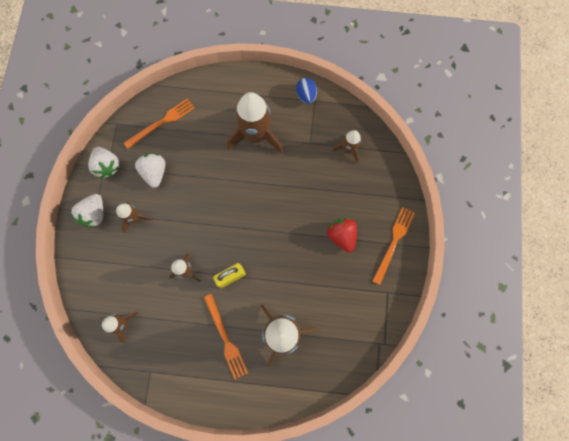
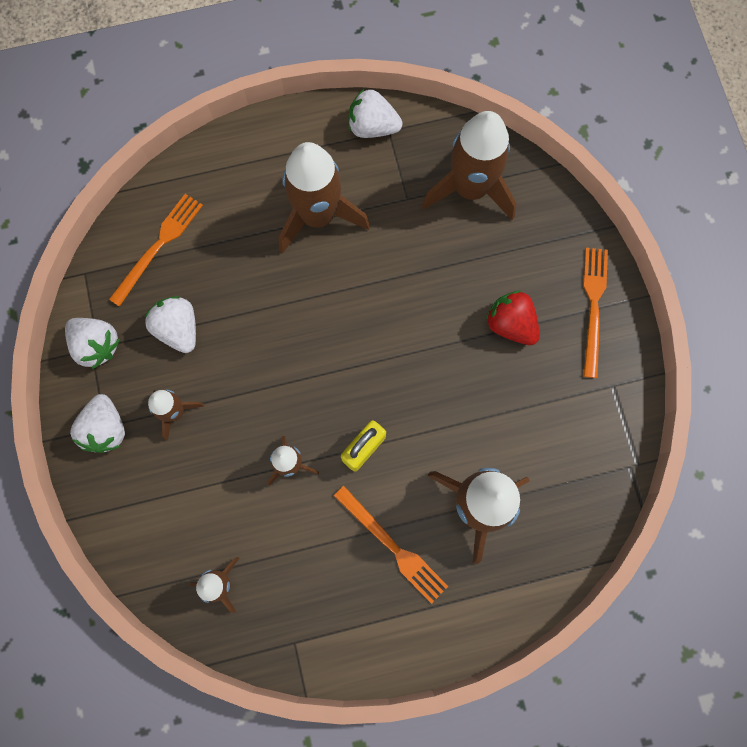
camera: 20 degrees left, 0 degrees up
blue egg [296,78,317,104] -> white strawberry [348,89,403,138]
brown rocket [332,130,361,164] -> brown rocket [422,111,517,220], size x1.91

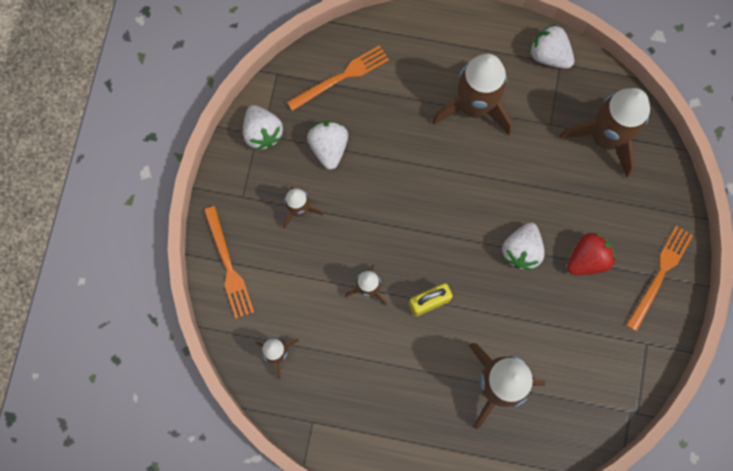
camera: 25 degrees right, 0 degrees up
white strawberry [70,394,125,453] -> white strawberry moved to [502,223,545,270]
orange fork [334,486,448,604] -> orange fork moved to [204,206,254,319]
red strawberry [486,290,540,345] -> red strawberry turned 75 degrees clockwise [567,233,616,275]

